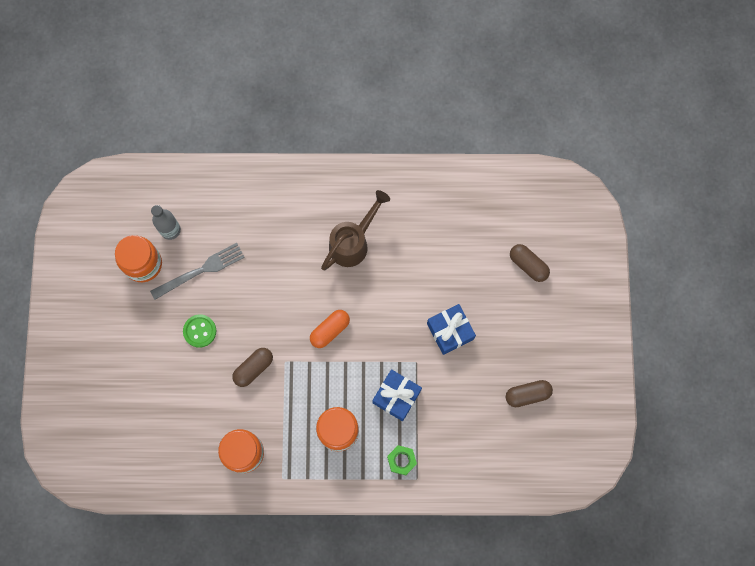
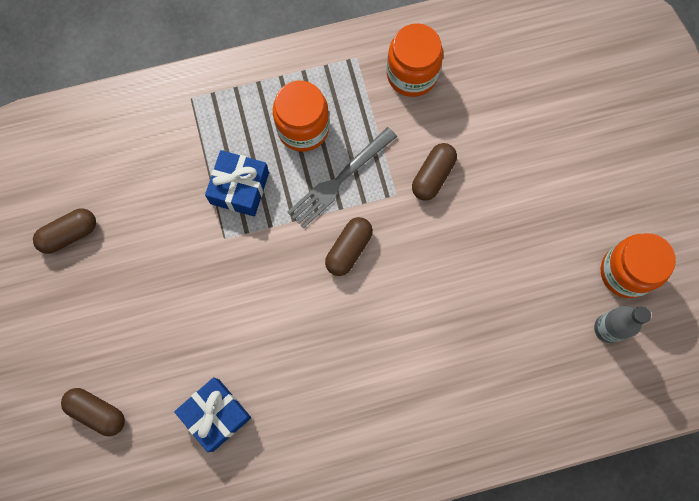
camera: 165 degrees right, 0 degrees up
grey fork [150,243,245,300] -> grey fork moved to [288,127,397,229]
green button [183,314,216,348] -> none
orange capsule [310,310,350,348] -> brown capsule [325,217,373,276]
brown watering can [321,190,390,270] -> none
green nut [387,445,417,475] -> none
blue gift [427,304,476,355] -> blue gift moved to [174,377,251,452]

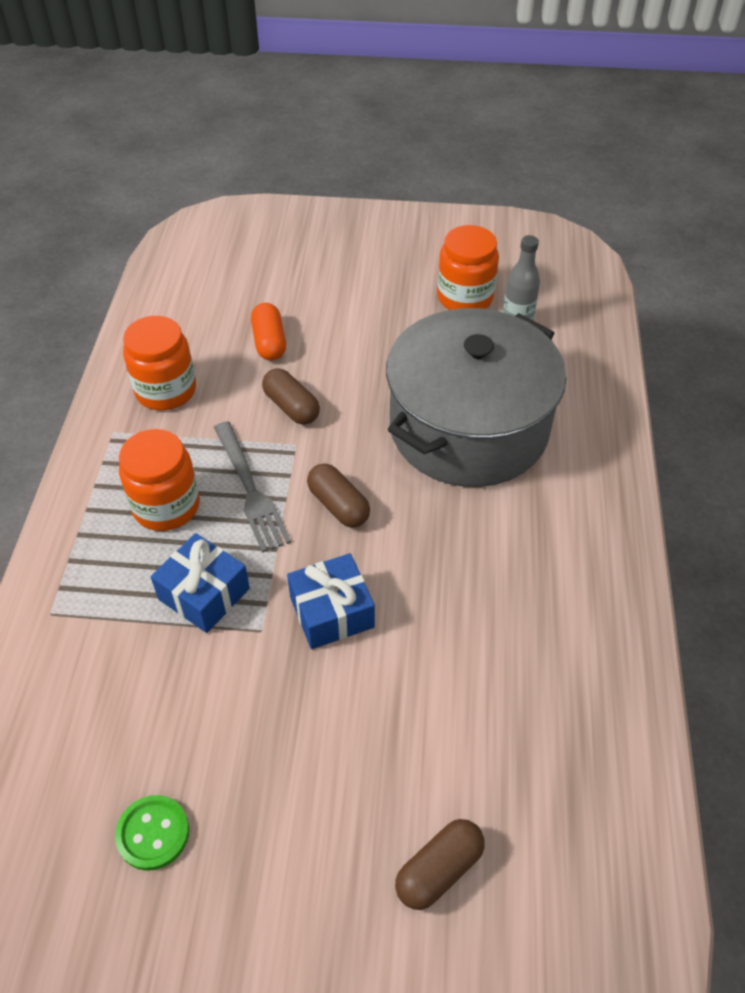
camera: 70 degrees left, 25 degrees down
brown capsule [33,208,96,254] -> green button [115,795,189,871]
blue gift [174,377,251,452] -> blue gift moved to [287,553,375,649]
none -> orange capsule [251,303,286,360]
none -> grey pot [386,308,566,487]

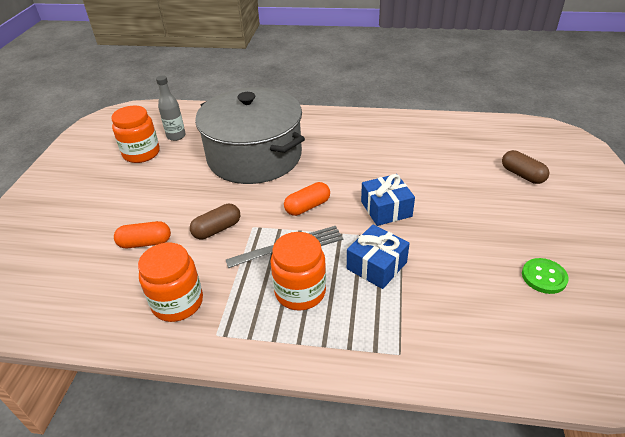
camera: 85 degrees left, 10 degrees down
brown capsule [307,463,370,527] -> orange capsule [284,182,330,216]

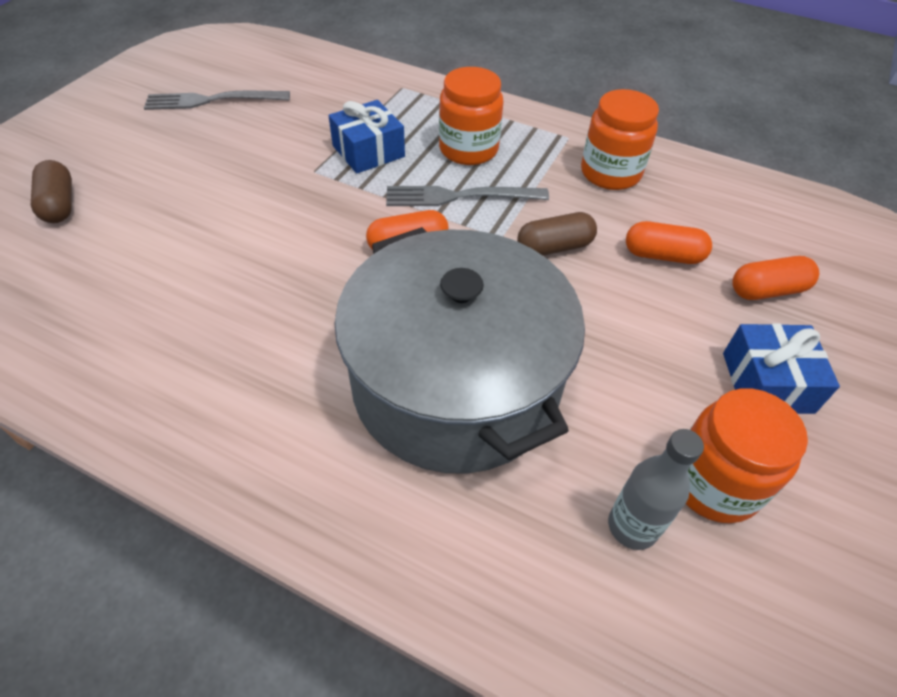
camera: 165 degrees left, 10 degrees up
blue gift [361,174,415,226] -> blue gift moved to [723,323,840,414]
green button [522,258,569,294] -> grey fork [144,91,290,110]
none -> orange capsule [732,256,819,300]

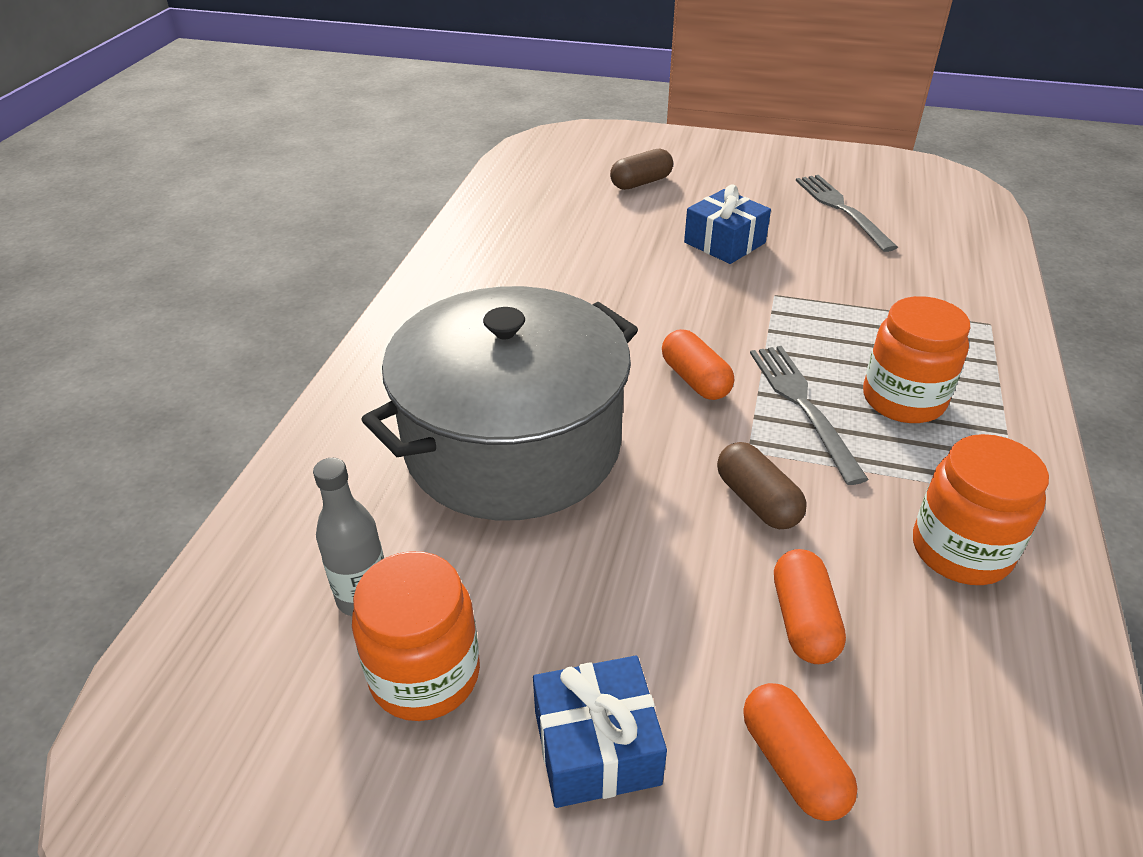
camera: 80 degrees right, 10 degrees down
blue gift [329,100,405,173] -> blue gift moved to [684,185,771,264]

